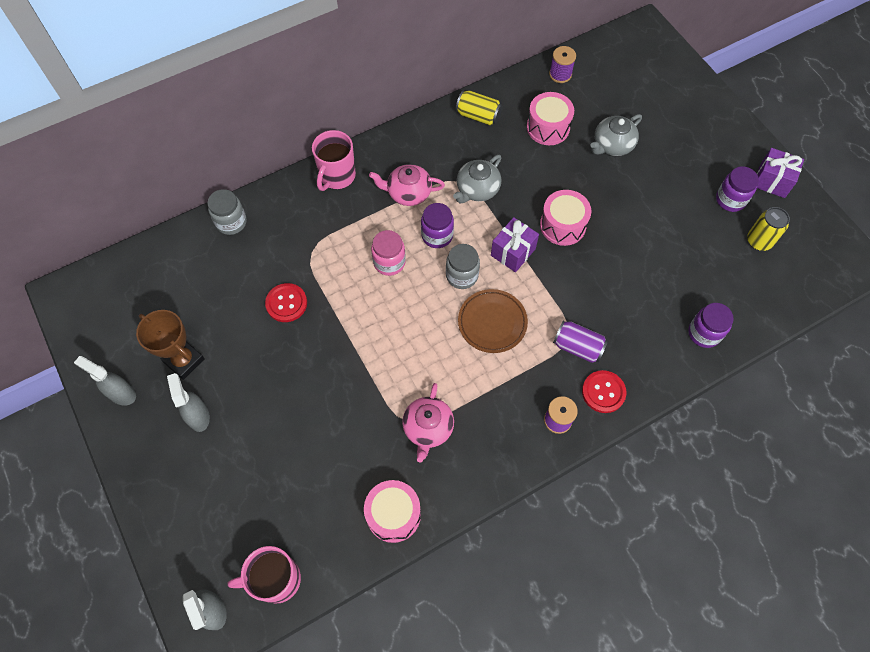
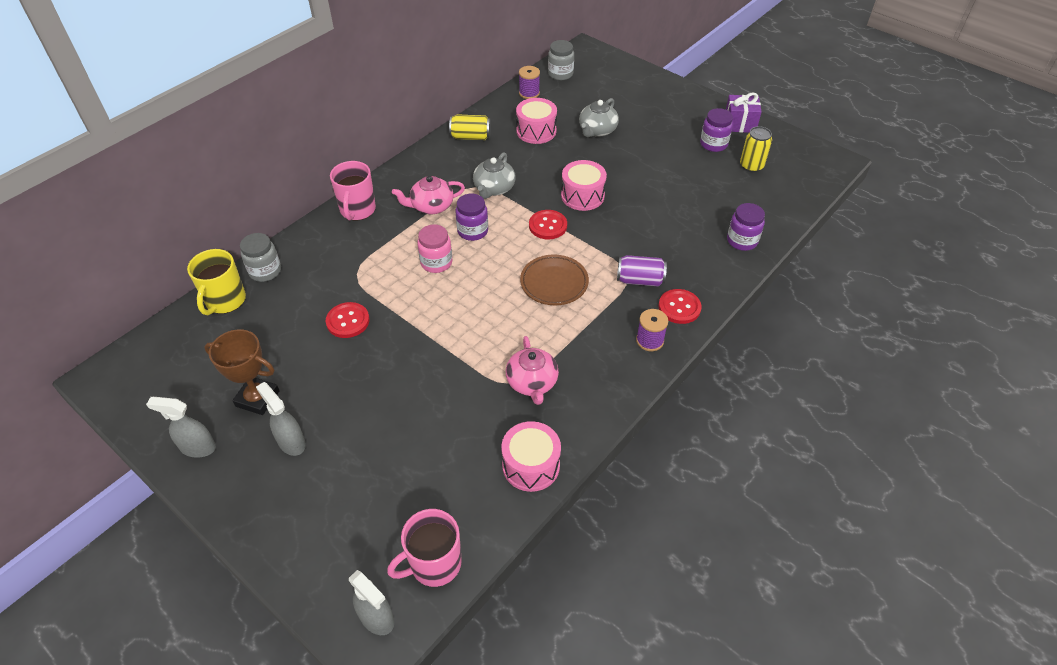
camera: 20 degrees left, 15 degrees down
grey jar [446,244,480,289] -> grey jar moved to [548,40,574,80]
purple gift [491,217,539,272] -> red button [529,210,567,239]
none -> yellow mug [187,249,246,315]

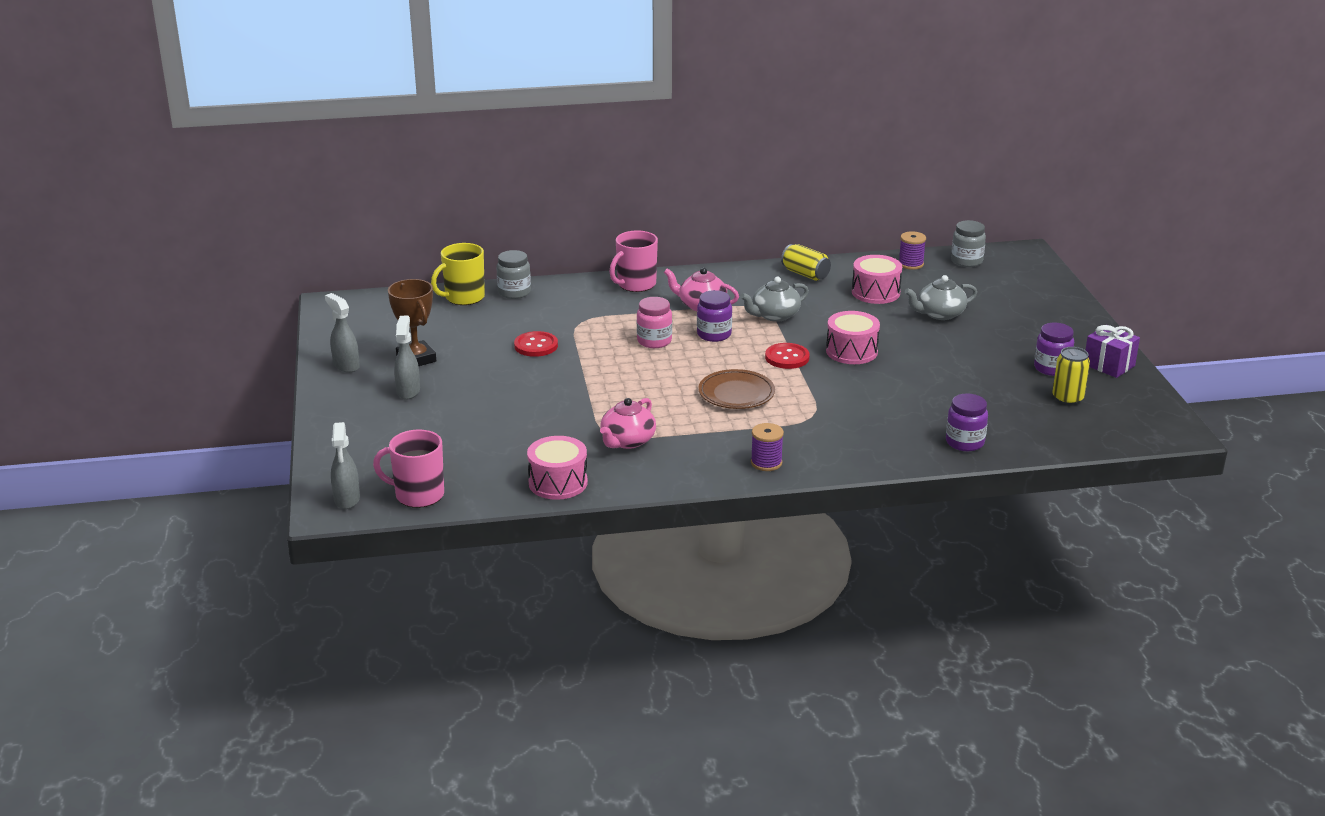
camera: 40 degrees right, 20 degrees down
purple can [617,255,667,287] -> none
red button [658,289,702,324] -> none

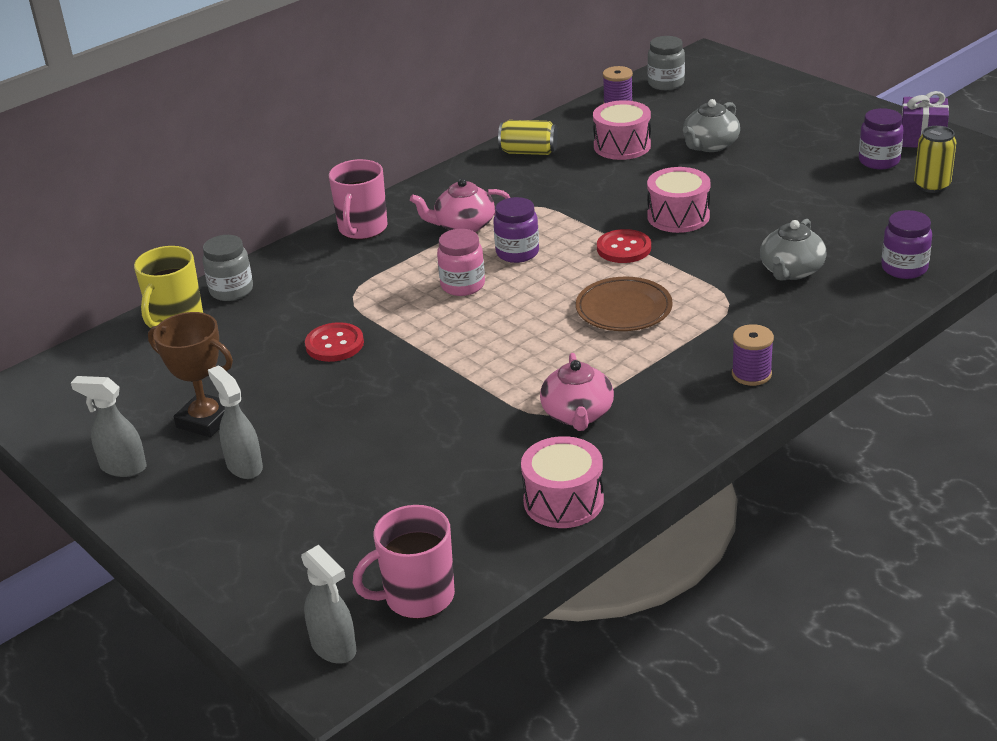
camera: 30 degrees left, 5 degrees up
grey teapot [740,277,809,322] -> grey teapot moved to [760,219,827,281]

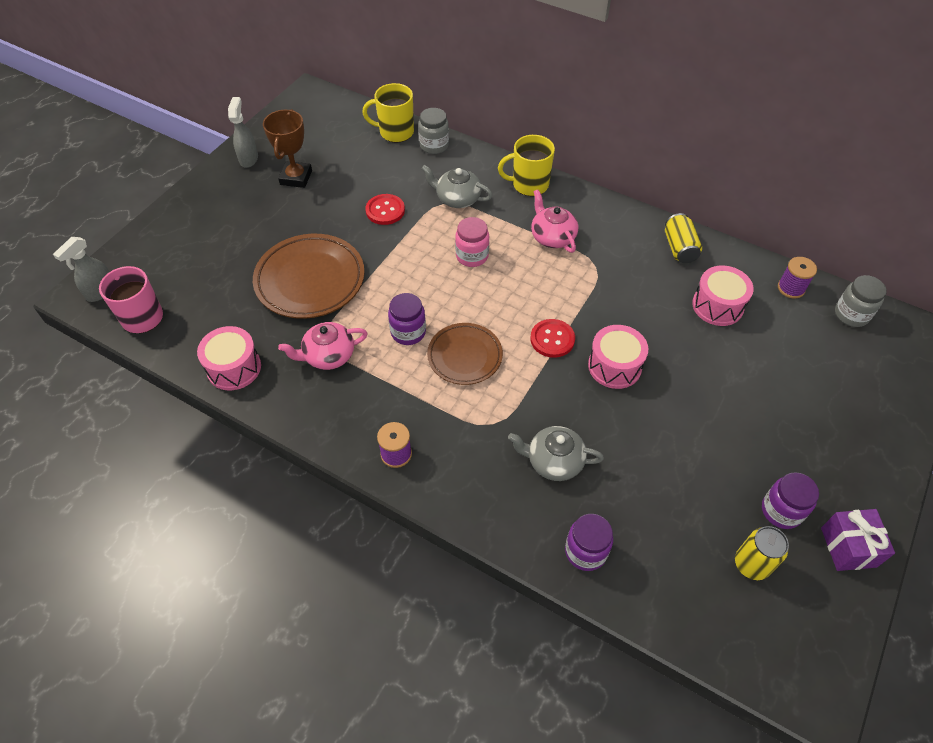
camera: 70 degrees right, 20 degrees up
grey spray bottle [208,365,263,479] -> none
pink mug [329,159,388,239] -> yellow mug [498,135,555,196]
purple jar [493,197,539,263] -> purple jar moved to [388,293,426,345]
grey teapot [683,99,740,152] -> grey teapot moved to [422,165,493,208]
none -> brown plate [253,234,365,319]

